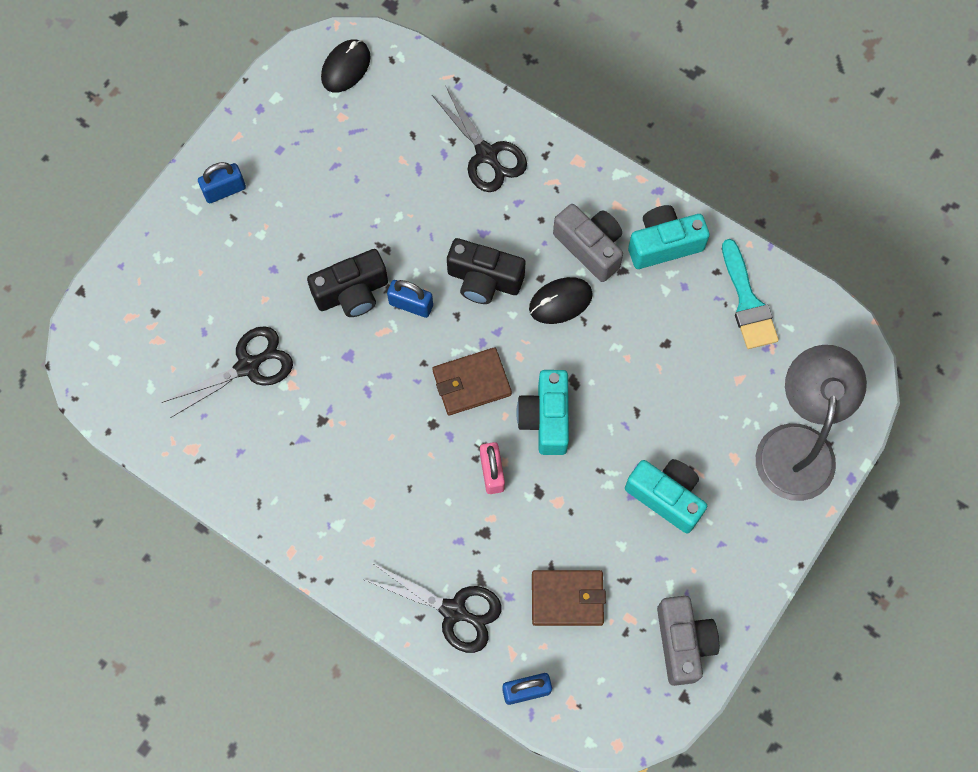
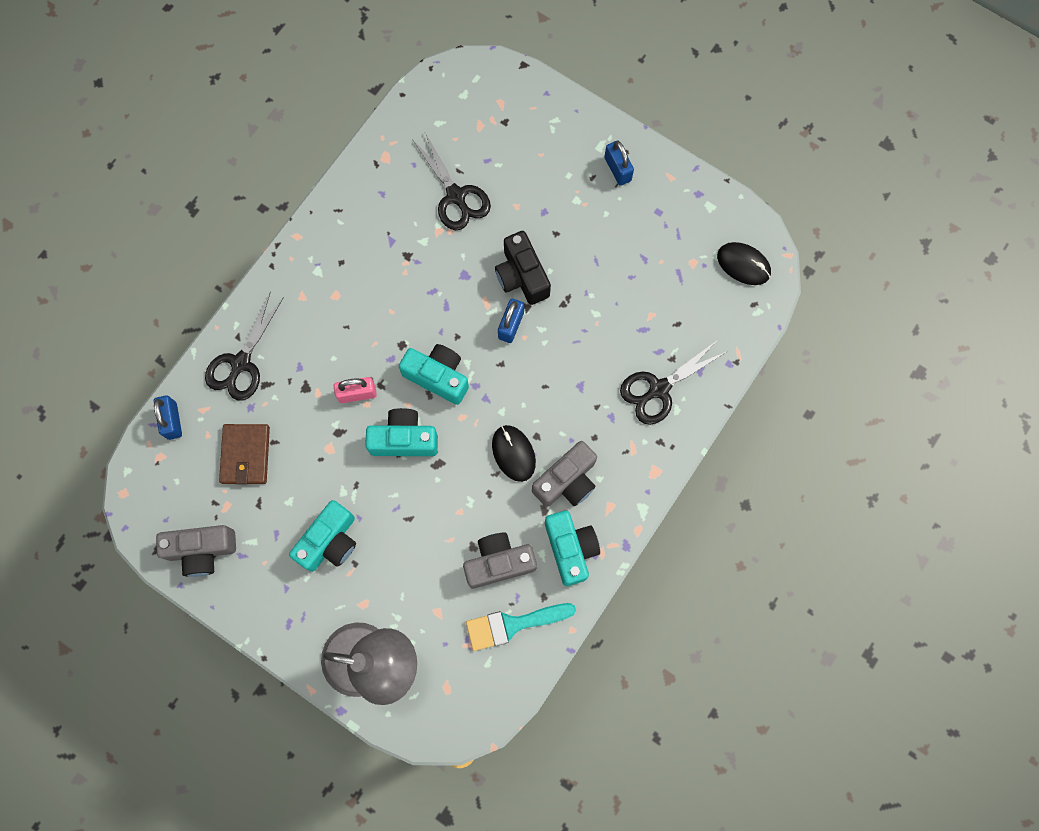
camera: 90 degrees right, 5 degrees up
brown wallet [432,347,512,415] -> turquoise camera [399,344,469,405]
black camera [447,238,525,304] -> none
none -> grey camera [463,532,537,588]

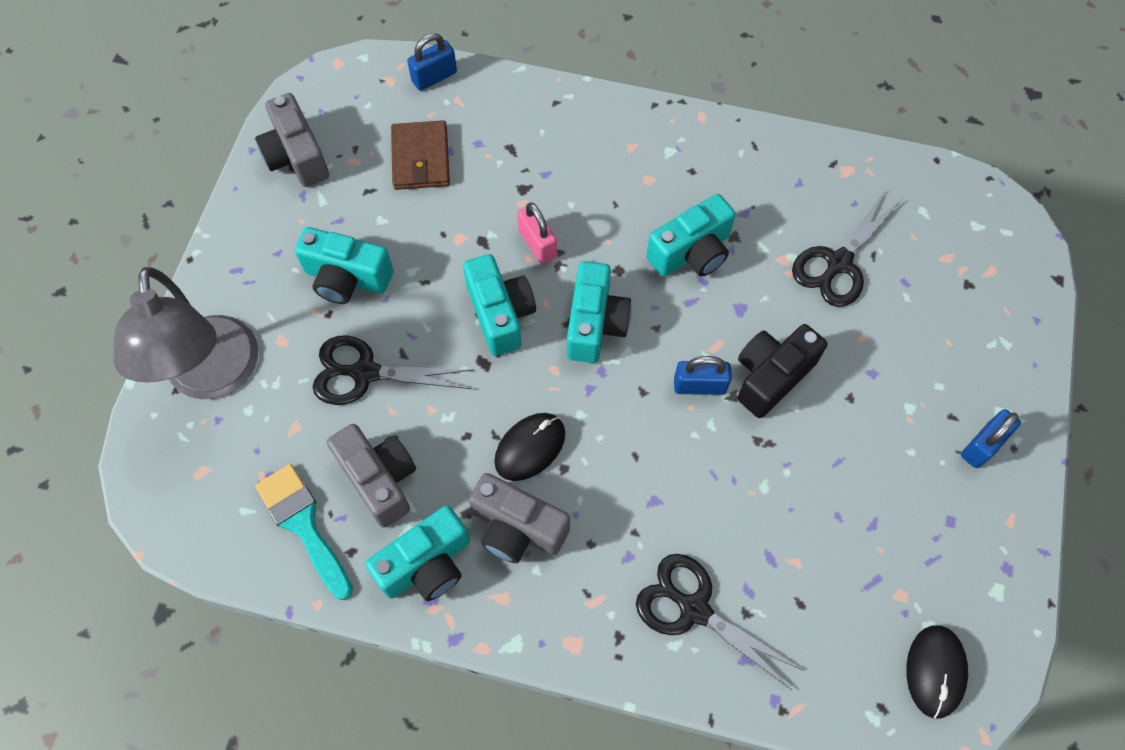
camera: 70 degrees right, 10 degrees down
black scissors [205,292,284,401] -> black scissors moved to [313,335,474,405]
brown wallet [219,424,270,484] -> brown wallet turned 75 degrees counterclockwise [391,120,450,190]
none -> turquoise camera [646,194,736,277]

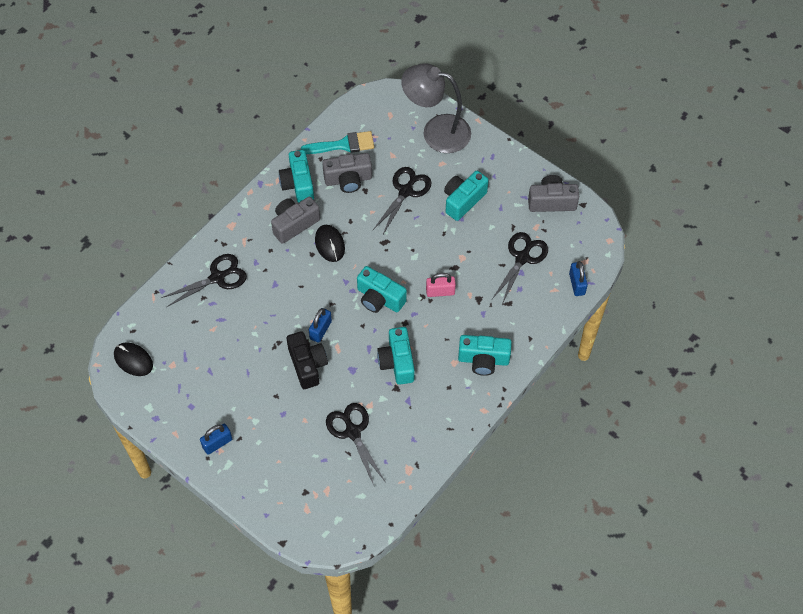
camera: 115 degrees right, 5 degrees down
brown wallet [391,120,450,190] -> black scissors [492,232,548,304]
turquoise camera [463,254,536,356] -> turquoise camera moved to [458,335,512,376]
blue padlock [961,409,1021,468] -> blue padlock turned 75 degrees clockwise [200,424,232,455]

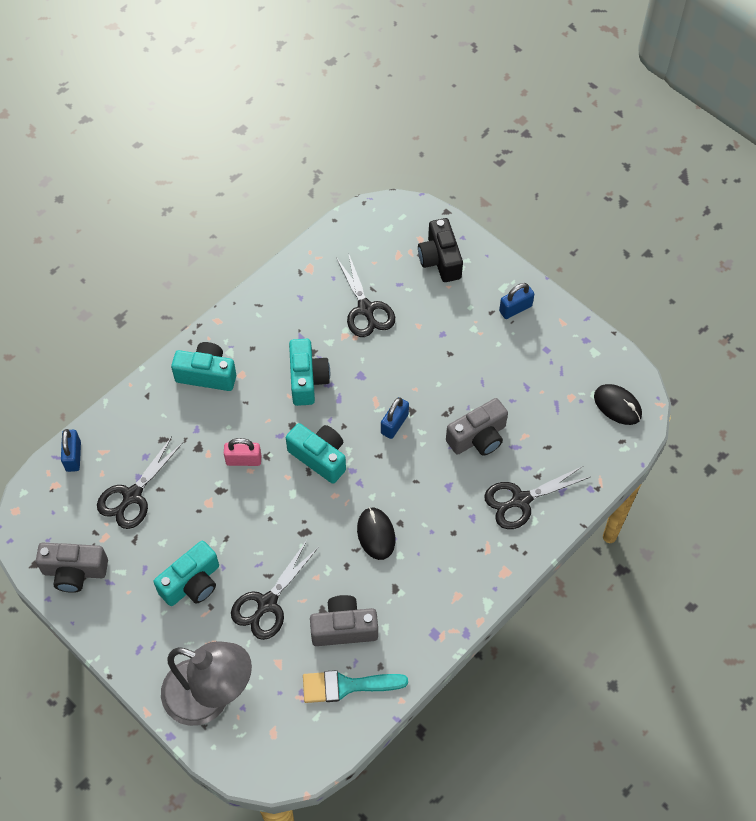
camera: 175 degrees left, 0 degrees up
grey camera [271,197,320,244] -> grey camera moved to [446,398,508,456]
turquoise camera [279,150,314,203] -> none
black camera [287,331,328,389] -> black camera moved to [418,218,463,282]

